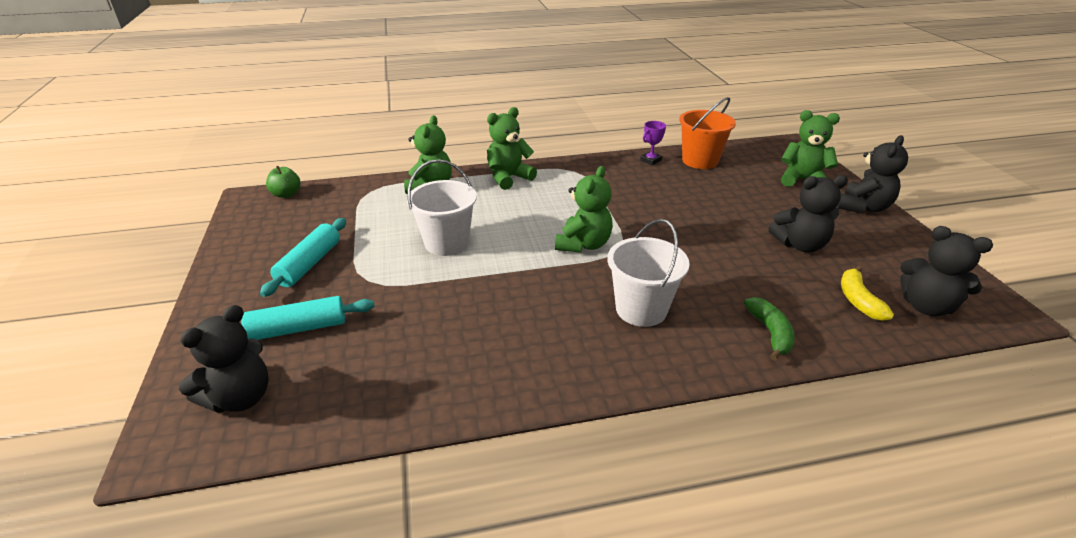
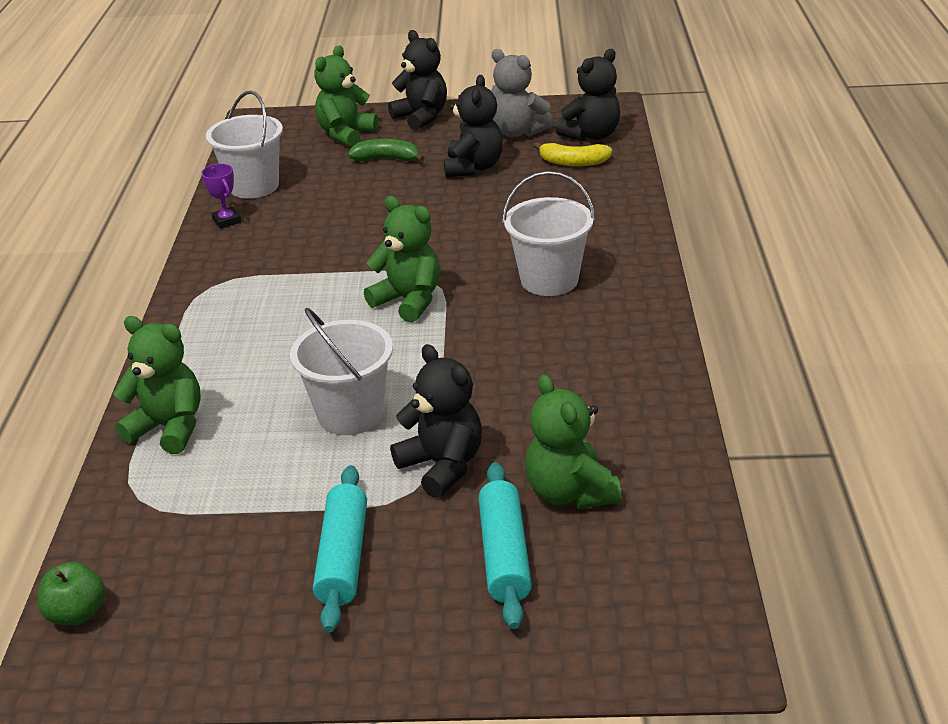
camera: 75 degrees left, 0 degrees up
black teddy bear [179,305,269,413] -> black teddy bear moved to [390,344,482,498]
turquoise rolling pin [260,218,346,297] -> turquoise rolling pin turned 60 degrees clockwise [313,465,367,632]
green teddy bear [487,107,537,190] -> green teddy bear moved to [525,374,621,509]
orange bucket [679,97,736,169] -> white bucket [206,90,283,199]
green banana [744,297,795,361] -> green banana moved to [348,139,425,162]
none -> grey teddy bear [491,49,554,137]

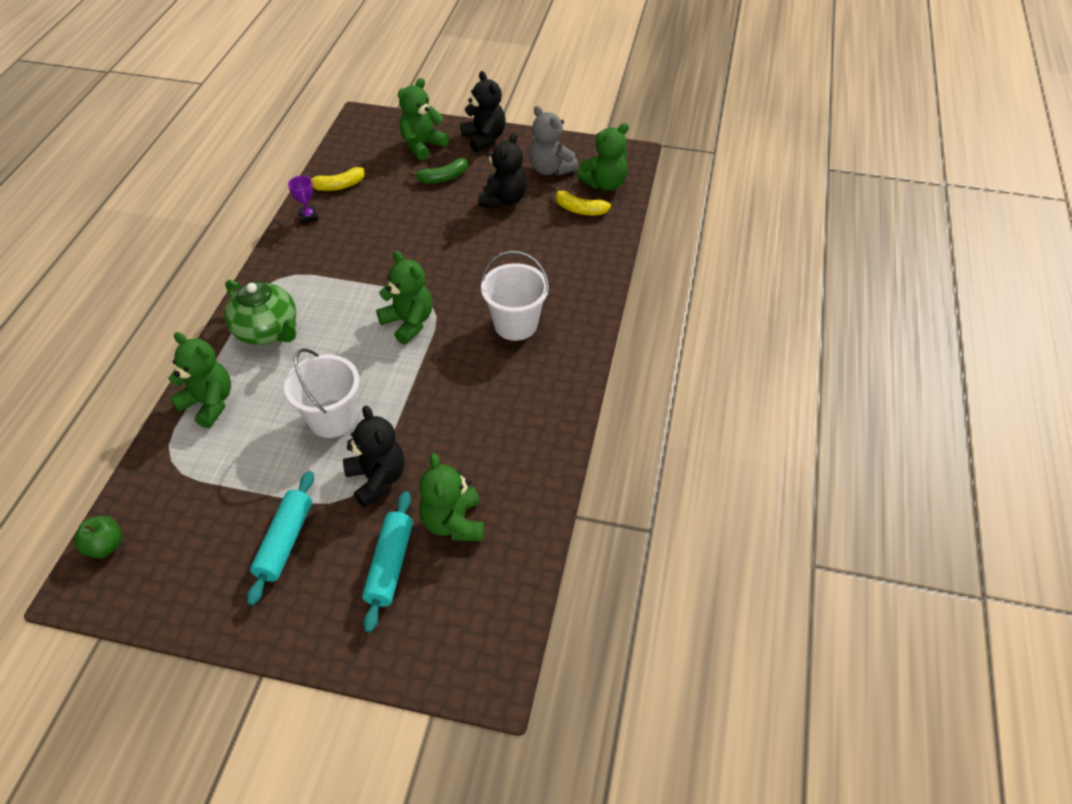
camera: 10 degrees right, 15 degrees up
white bucket [206,90,283,199] -> yellow banana [311,167,365,191]
green banana [348,139,425,162] -> green banana turned 135 degrees clockwise [409,158,468,184]
black teddy bear [556,49,620,141] -> green teddy bear [577,123,629,191]
none -> green teapot [224,280,296,345]

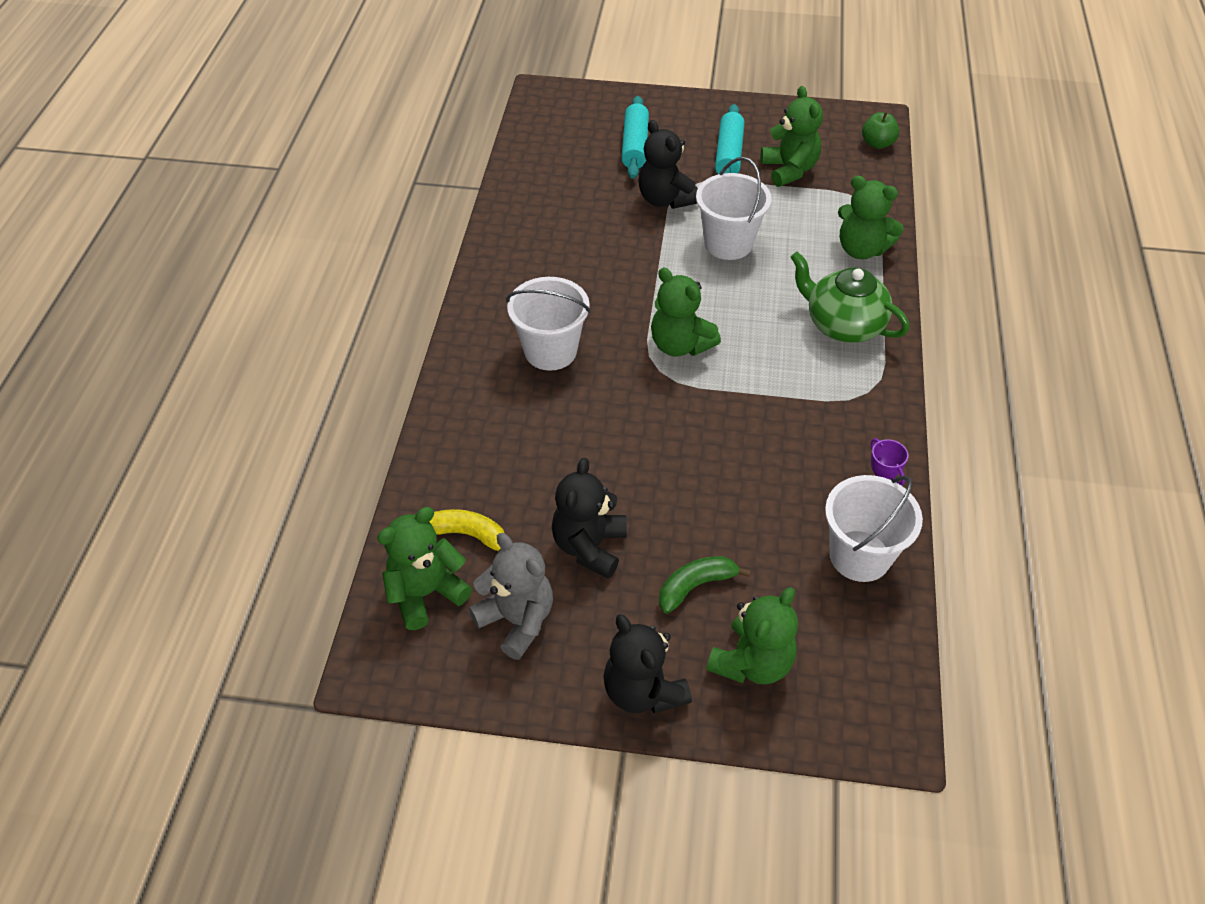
camera: 175 degrees right, 0 degrees up
yellow banana [311,167,365,191] -> white bucket [825,475,923,582]
green teddy bear [419,453,484,542] -> green teddy bear moved to [761,86,823,187]

